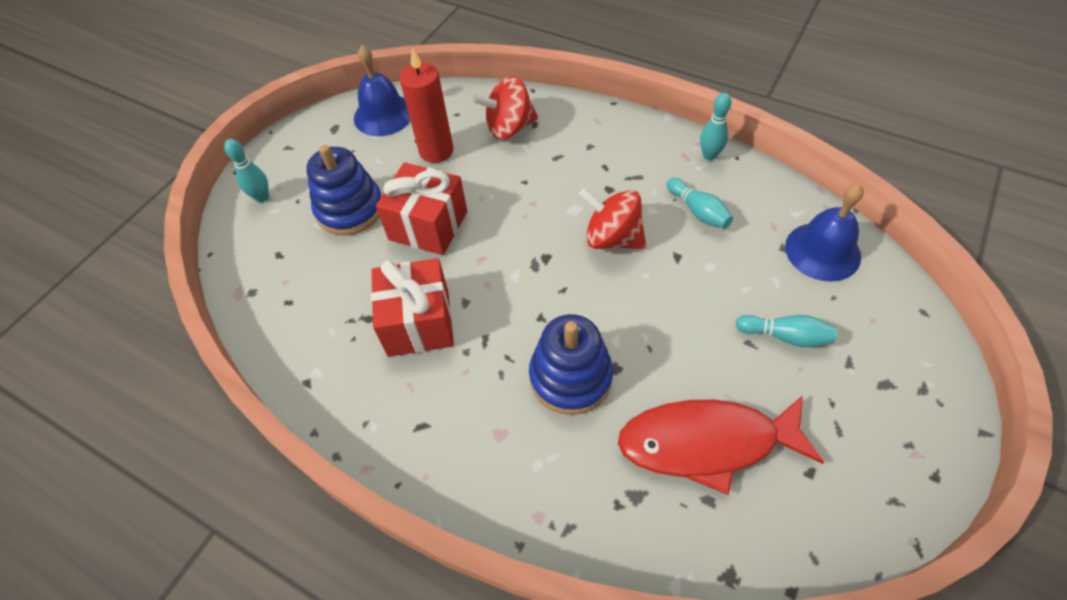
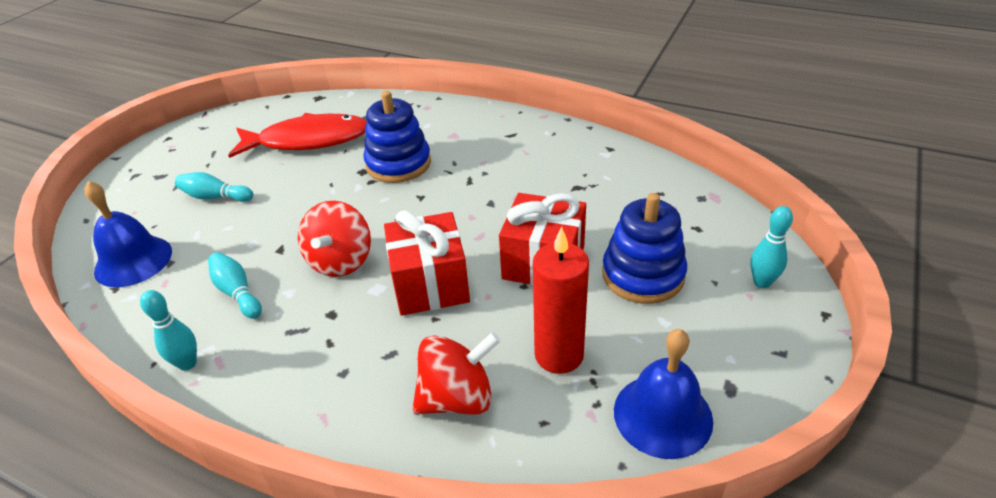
camera: 175 degrees right, 15 degrees down
red gift [371,258,454,357] -> red gift moved to [384,210,470,316]
red spinning top [579,188,646,249] -> red spinning top turned 75 degrees clockwise [298,201,371,277]

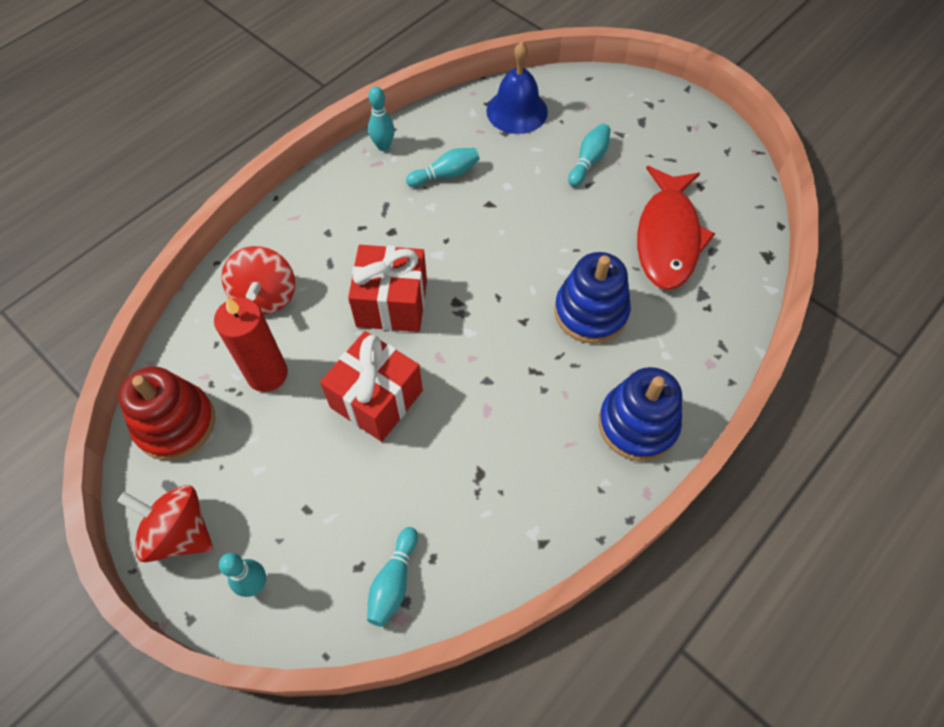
camera: 105 degrees right, 20 degrees up
red spinning top [298,201,371,277] -> red spinning top moved to [117,485,213,562]
blue stacking toy [602,193,687,304] -> blue stacking toy moved to [598,367,682,461]
blue bell [614,329,713,459] -> red stacking toy [119,366,215,460]
none -> turquoise bowling pin [367,527,418,627]

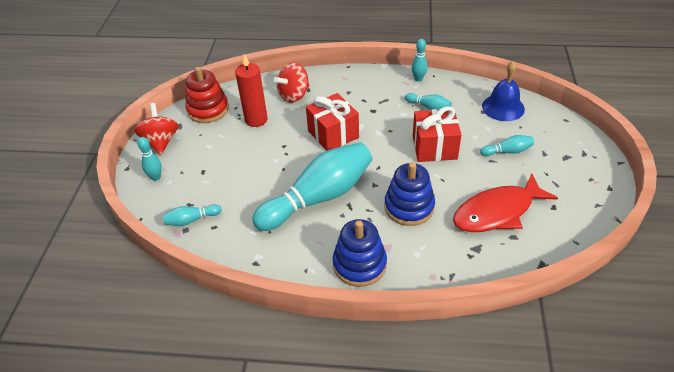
camera: 55 degrees right, 15 degrees down
red gift [320,331,423,442] -> red gift moved to [413,106,462,162]
none -> turquoise bowling pin [252,143,372,231]

